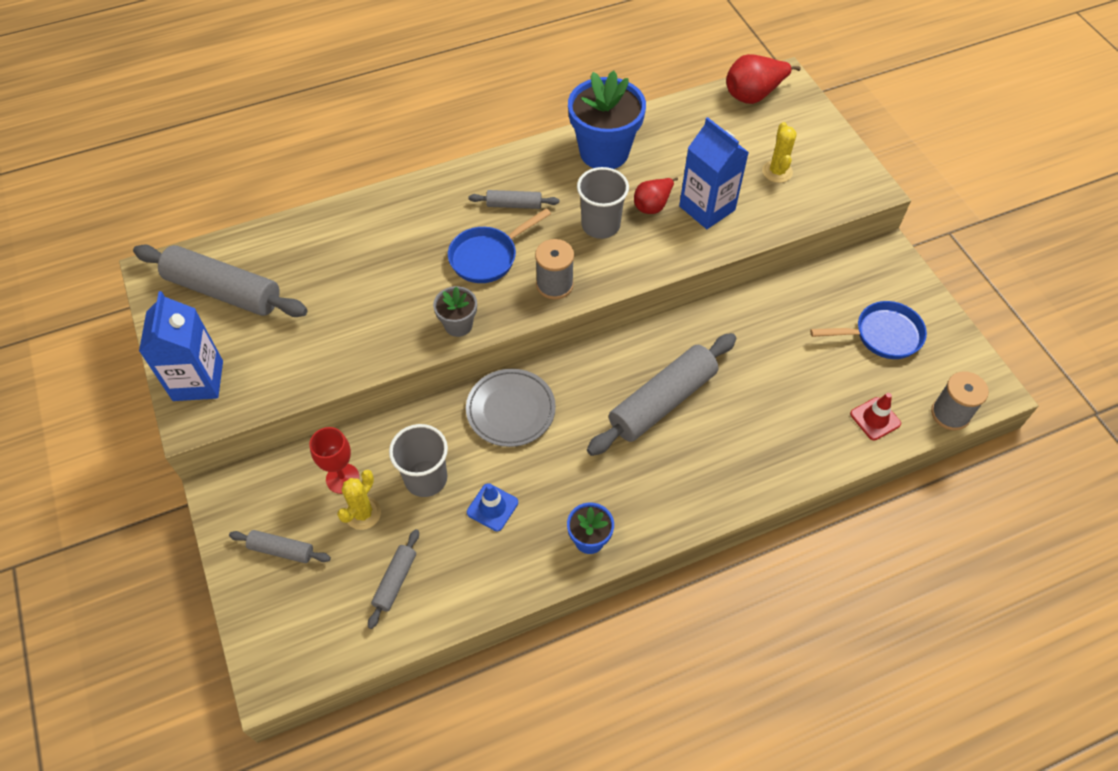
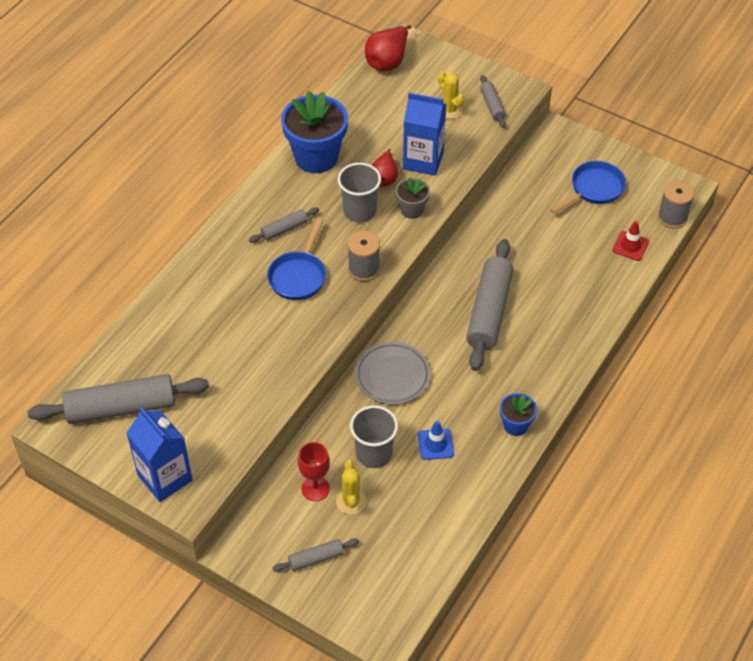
camera: 35 degrees left, 5 degrees down
grey rolling pin [368,529,419,629] -> grey rolling pin moved to [480,75,506,128]
grey flower pot [433,286,477,337] -> grey flower pot moved to [396,178,430,219]

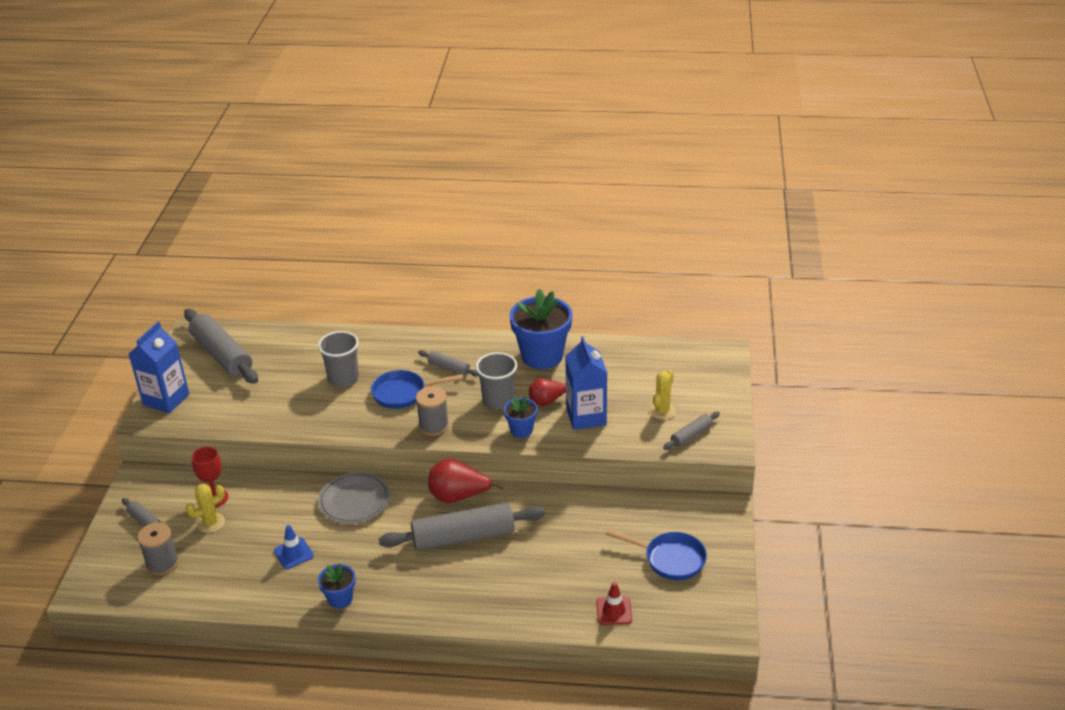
camera: 65 degrees right, 15 degrees down
grey cup [350,405,398,468] -> grey cup moved to [318,331,359,387]
red pear [365,25,411,71] -> red pear moved to [428,458,504,503]
grey flower pot [396,178,430,219] -> blue flower pot [504,396,538,438]
grey spool [658,180,694,228] -> grey spool moved to [137,522,179,575]

